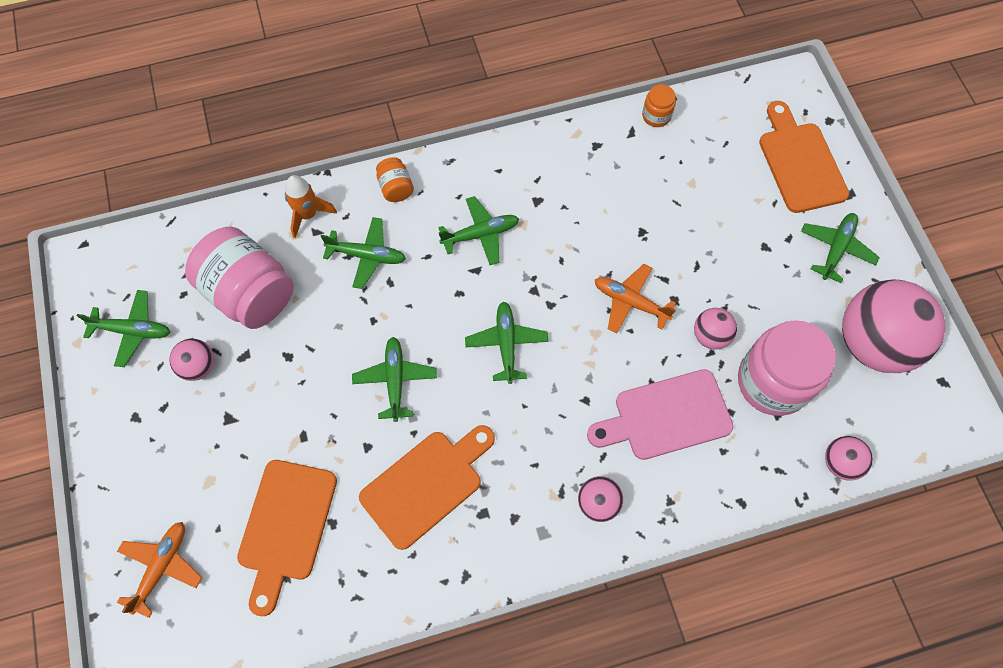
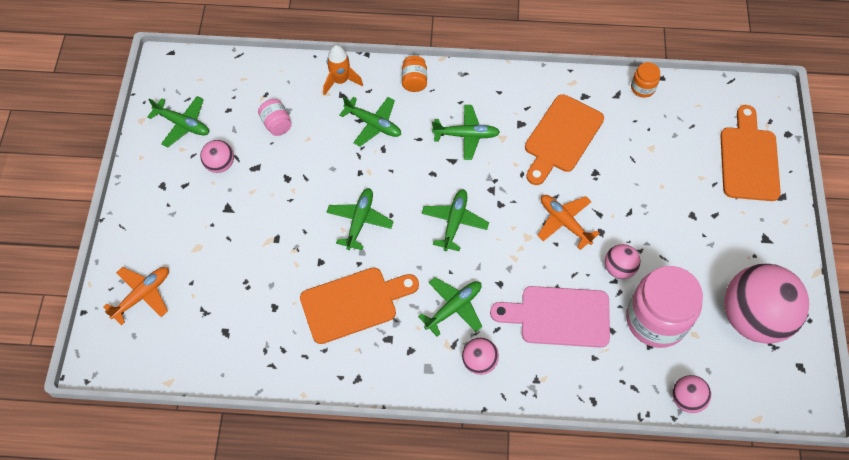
camera: 20 degrees right, 5 degrees down
pink jar [185,227,294,329] -> pink jar [258,99,292,136], size x0.45
orange cutting board [237,460,337,616] -> orange cutting board moved to [525,94,604,185]
green plane [801,213,880,283] -> green plane moved to [418,277,483,337]

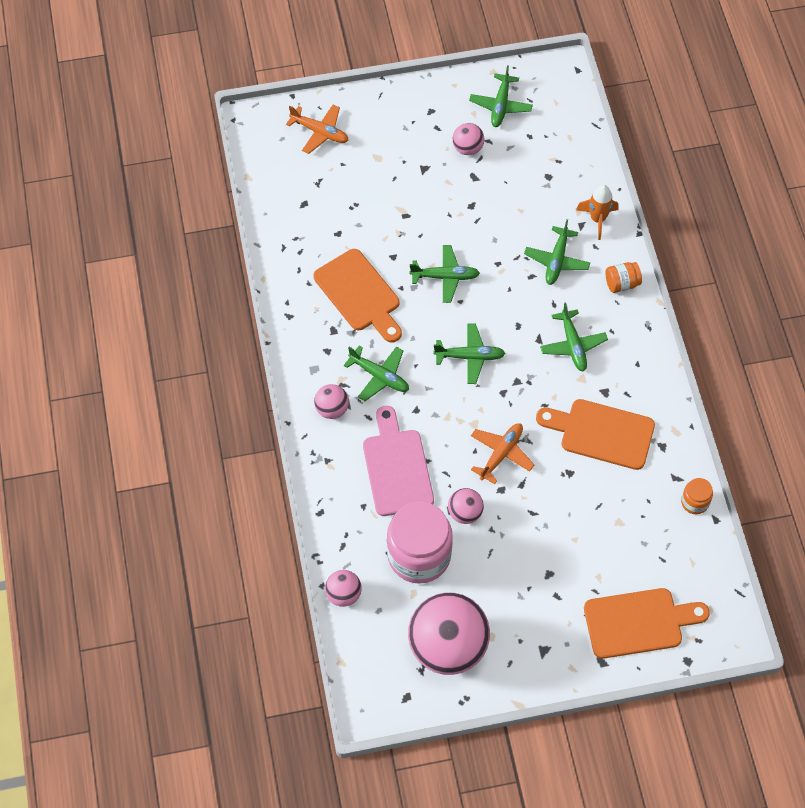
camera: 75 degrees right, 0 degrees up
pink jar [258,99,292,136] -> none

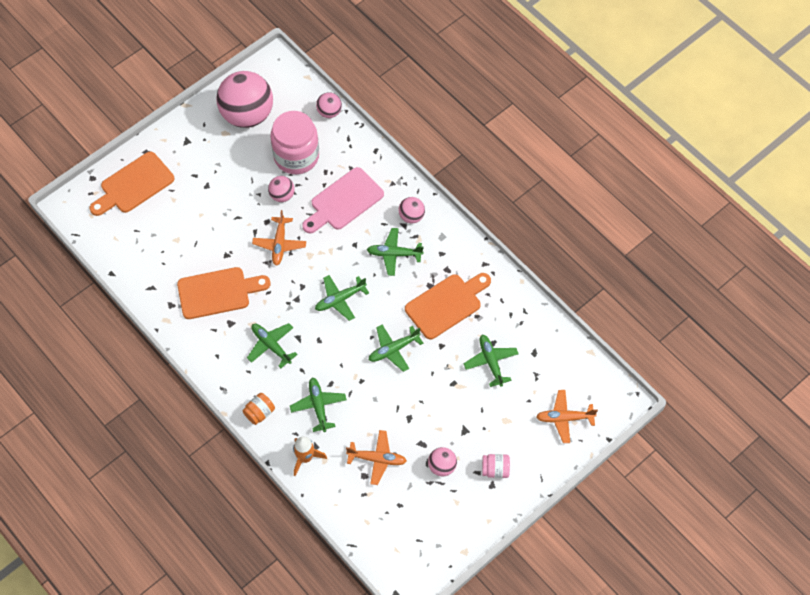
camera: 150 degrees right, 0 degrees up
orange cutting board [314,249,402,342] -> orange cutting board turned 120 degrees clockwise [405,273,491,339]
pink cutting board [363,406,434,516] -> pink cutting board turned 90 degrees clockwise [302,167,384,234]
green plane [469,65,533,127] -> green plane moved to [464,335,519,387]
orange jar [681,478,713,514] -> none
none -> orange plane [346,430,407,485]
none -> pink jar [482,454,510,478]

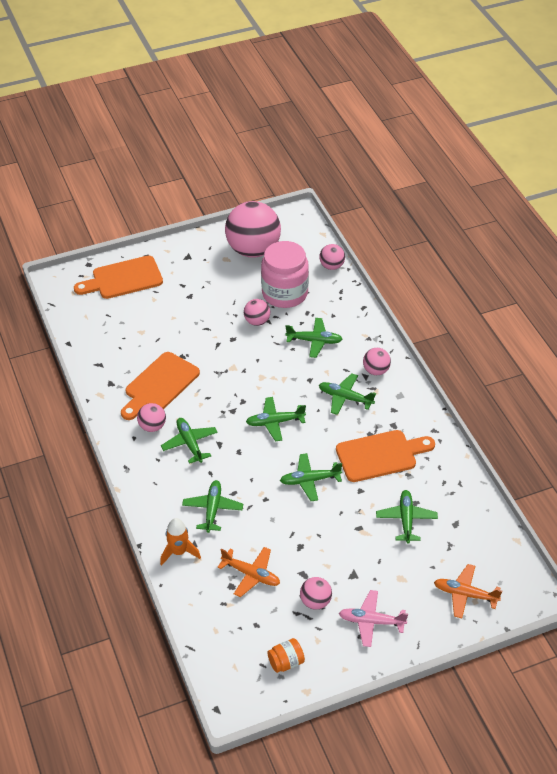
camera: 20 degrees right, 15 degrees down
orange cutting board [177,267,270,319] -> orange cutting board turned 120 degrees clockwise [121,352,200,420]
orange jar [242,393,275,425] -> orange jar moved to [267,638,305,673]
orange plane [252,210,306,266] -> none
pink cutting board [302,167,384,234] -> green plane [285,318,343,358]
pink jar [482,454,510,478] -> pink plane [339,590,408,647]
none -> pink ball [137,403,166,432]

